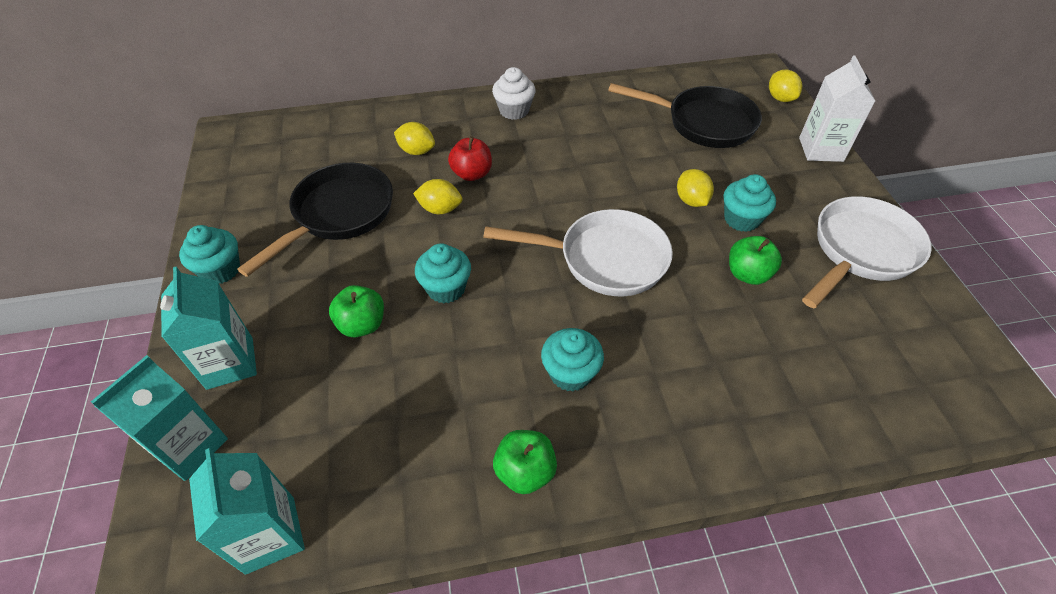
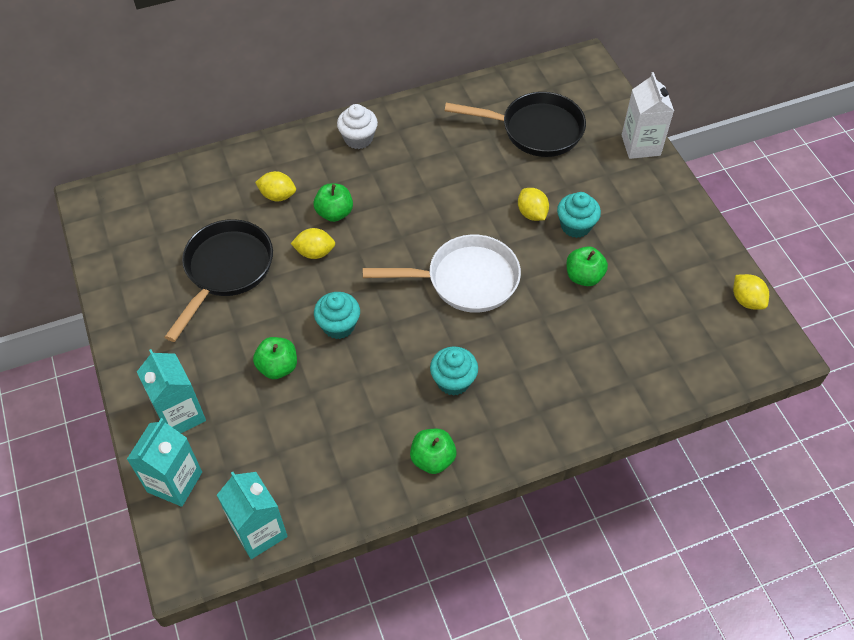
camera: 10 degrees left, 5 degrees up
turquoise cupcake [179,225,240,284] -> none
red apple [448,136,492,181] -> green apple [313,184,353,222]
yellow lemon [769,70,802,102] -> yellow lemon moved to [733,274,769,310]
white pan [802,196,932,308] -> none

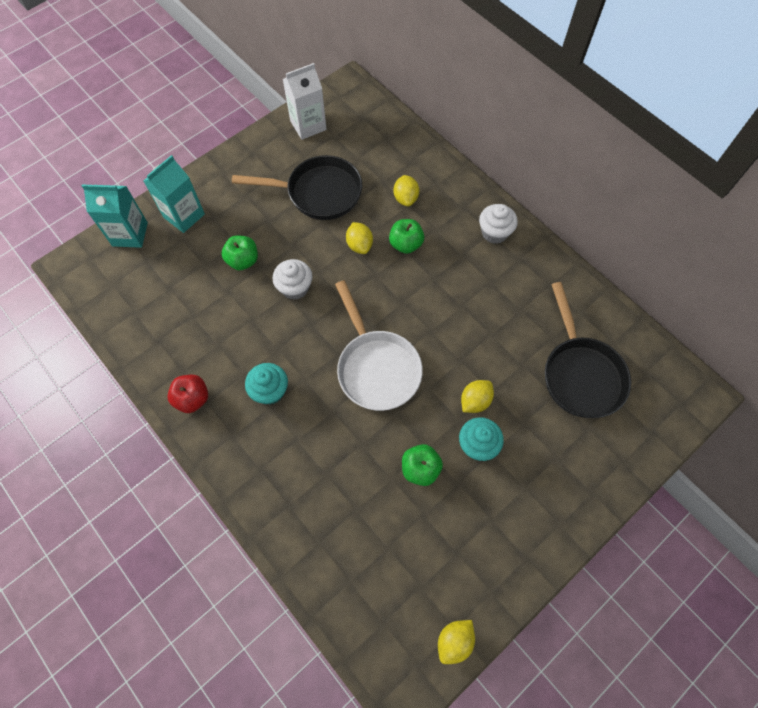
camera: 70 degrees right, 10 degrees up
turquoise carton [217,472,288,559] -> none
turquoise cupcake [314,292,360,339] -> white cupcake [272,259,312,300]
green apple [410,429,456,474] -> red apple [167,375,208,413]
white carton [622,72,674,159] -> white carton moved to [283,63,327,140]

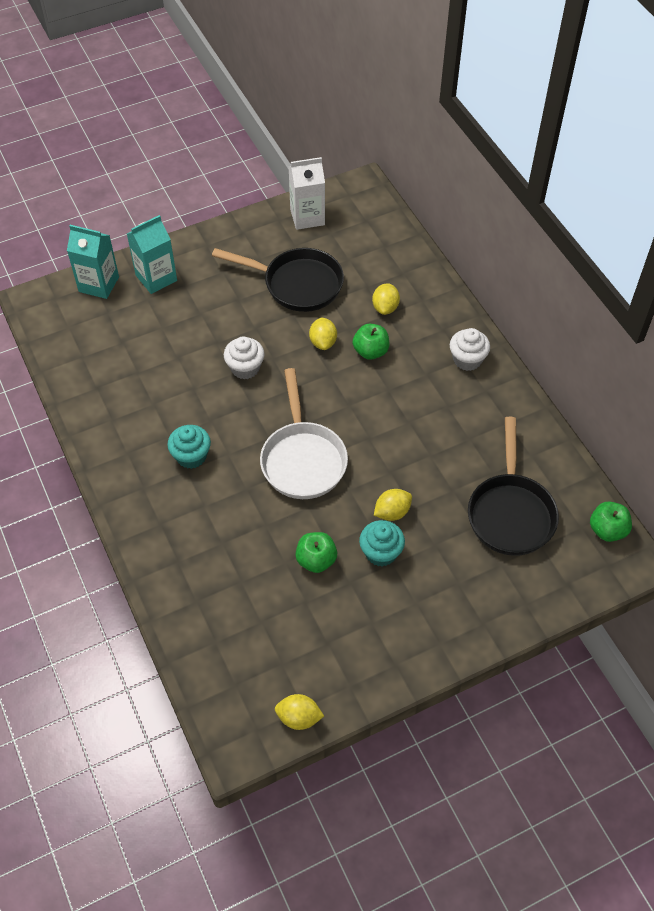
camera: 15 degrees right, 10 degrees down
red apple [167,375,208,413] -> none
green apple [222,235,258,270] -> green apple moved to [590,502,632,542]
yellow lemon [438,620,475,664] -> yellow lemon turned 45 degrees clockwise [275,694,324,730]

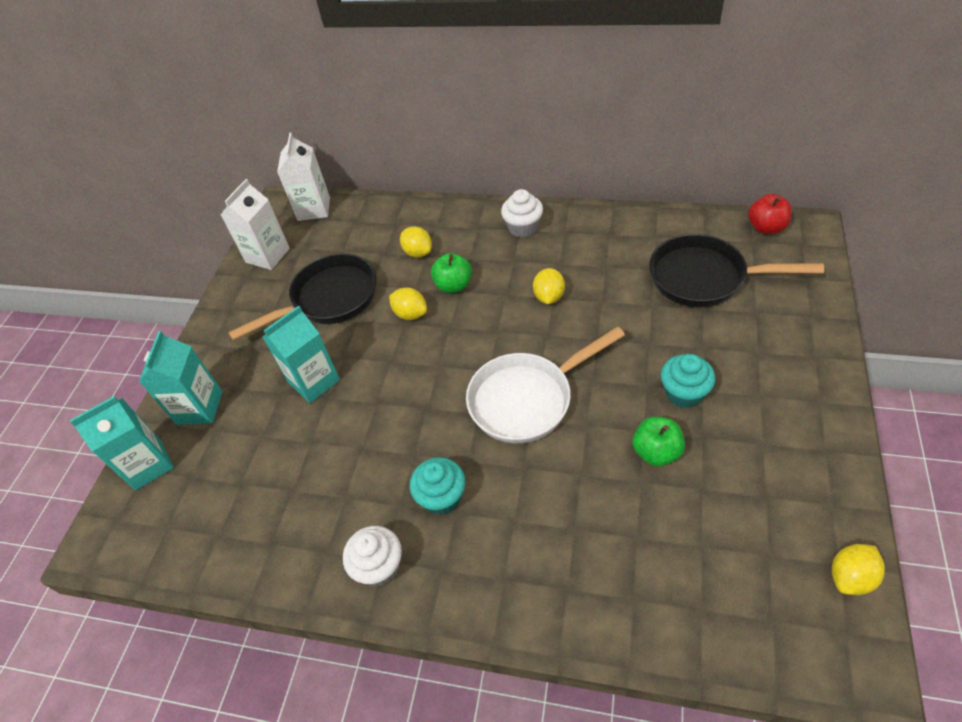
camera: 45 degrees left, 5 degrees down
white cupcake [224,337,265,379] -> white cupcake moved to [343,526,402,586]
white pan [260,368,348,499] -> white pan turned 120 degrees clockwise [466,326,625,443]
yellow lemon [374,489,412,521] -> yellow lemon moved to [533,268,565,304]
black pan [468,417,559,556] -> black pan turned 150 degrees clockwise [649,234,824,307]
green apple [590,502,632,542] -> red apple [748,194,792,234]
none -> turquoise carton [263,306,340,403]
none -> white carton [277,133,330,221]

